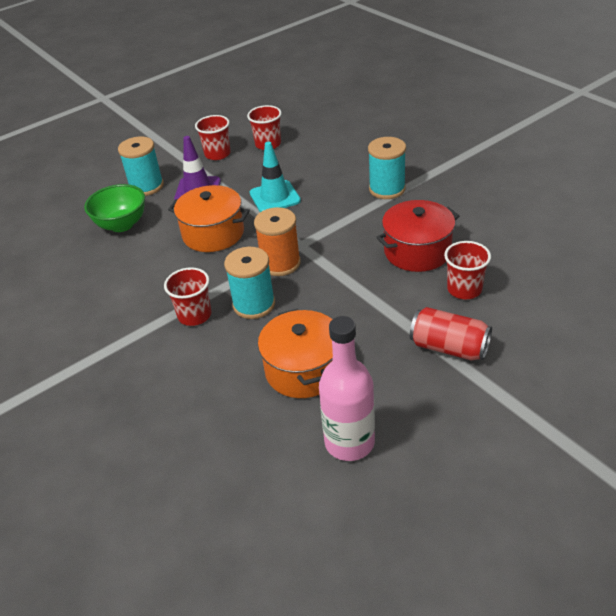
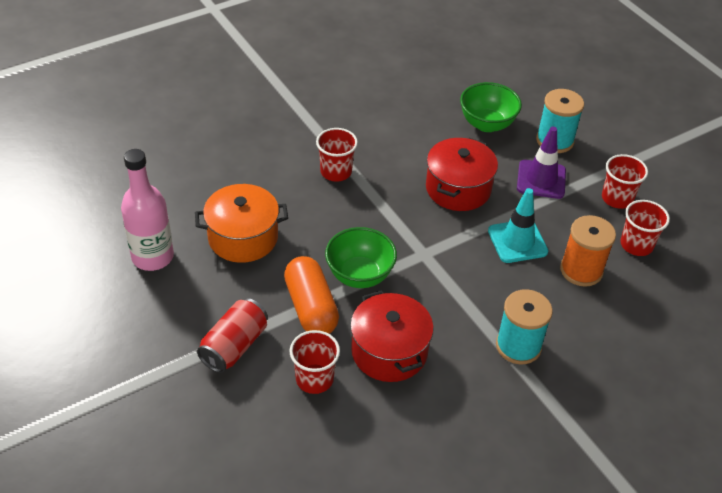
camera: 90 degrees right, 5 degrees up
orange pot [168,185,250,252] -> red pot [426,138,498,211]
turquoise spool [224,247,275,319] -> none
orange spool [254,207,301,276] -> orange spool moved to [560,215,616,287]
none -> orange capsule [284,256,339,334]
none -> green bowl [325,227,397,288]

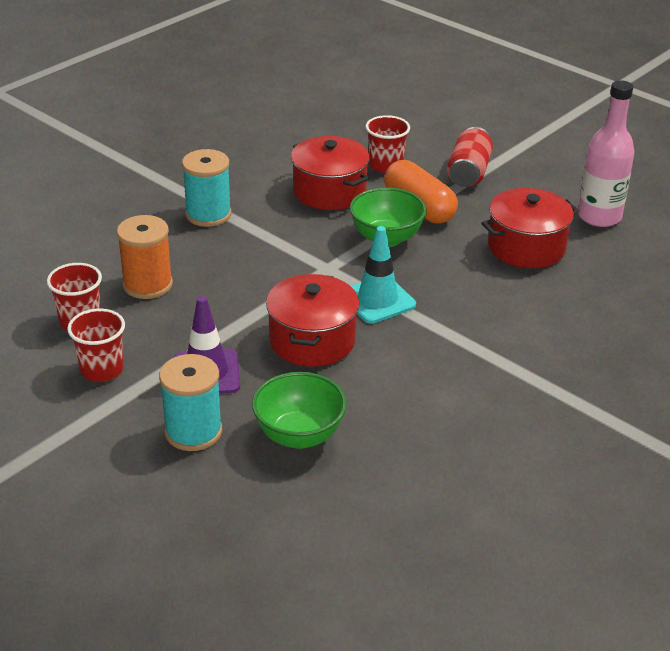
camera: 165 degrees right, 10 degrees down
orange pot [195,184,288,263] -> red pot [481,188,579,268]
red cup [316,128,358,182] -> none
turquoise traffic cone [488,188,548,263] -> turquoise traffic cone moved to [351,226,416,324]

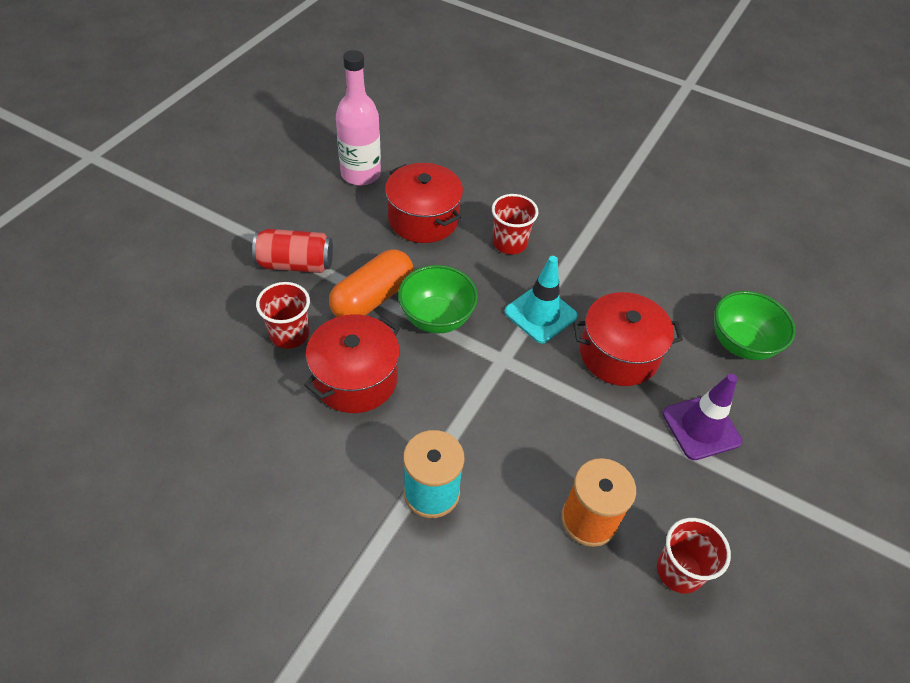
camera: 105 degrees left, 15 degrees up
red cup [67,308,125,382] -> red cup moved to [492,194,539,254]
turquoise spool [159,354,222,451] -> none

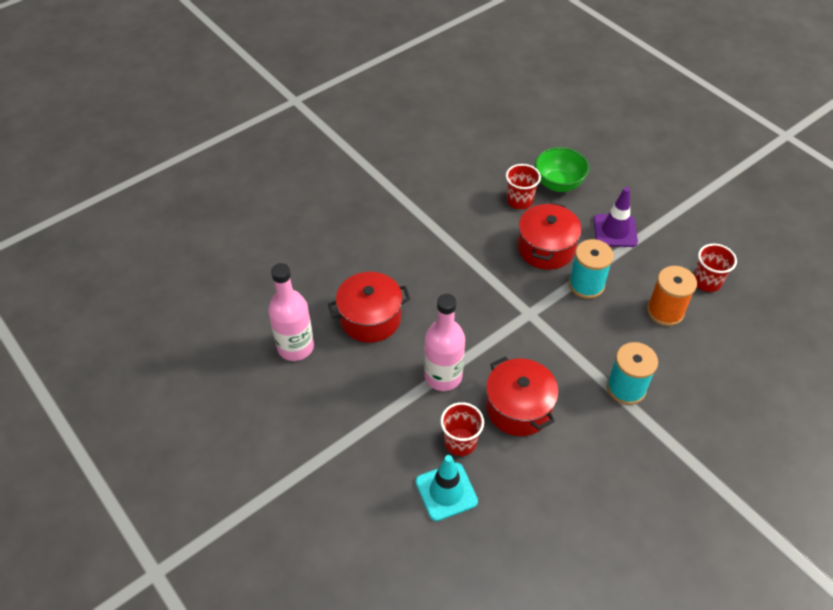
camera: 65 degrees left, 0 degrees up
red can [252,229,333,273] -> none
orange capsule [329,249,413,317] -> pink bottle [424,294,465,391]
green bowl [398,265,478,334] -> none
red cup [492,194,539,254] -> red cup moved to [506,164,541,209]
turquoise traffic cone [504,256,578,343] -> turquoise traffic cone moved to [416,455,478,521]
none -> turquoise spool [569,239,614,299]

